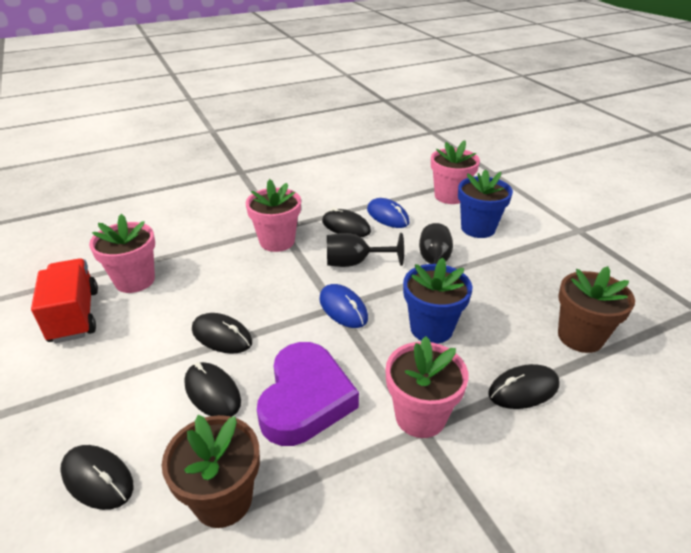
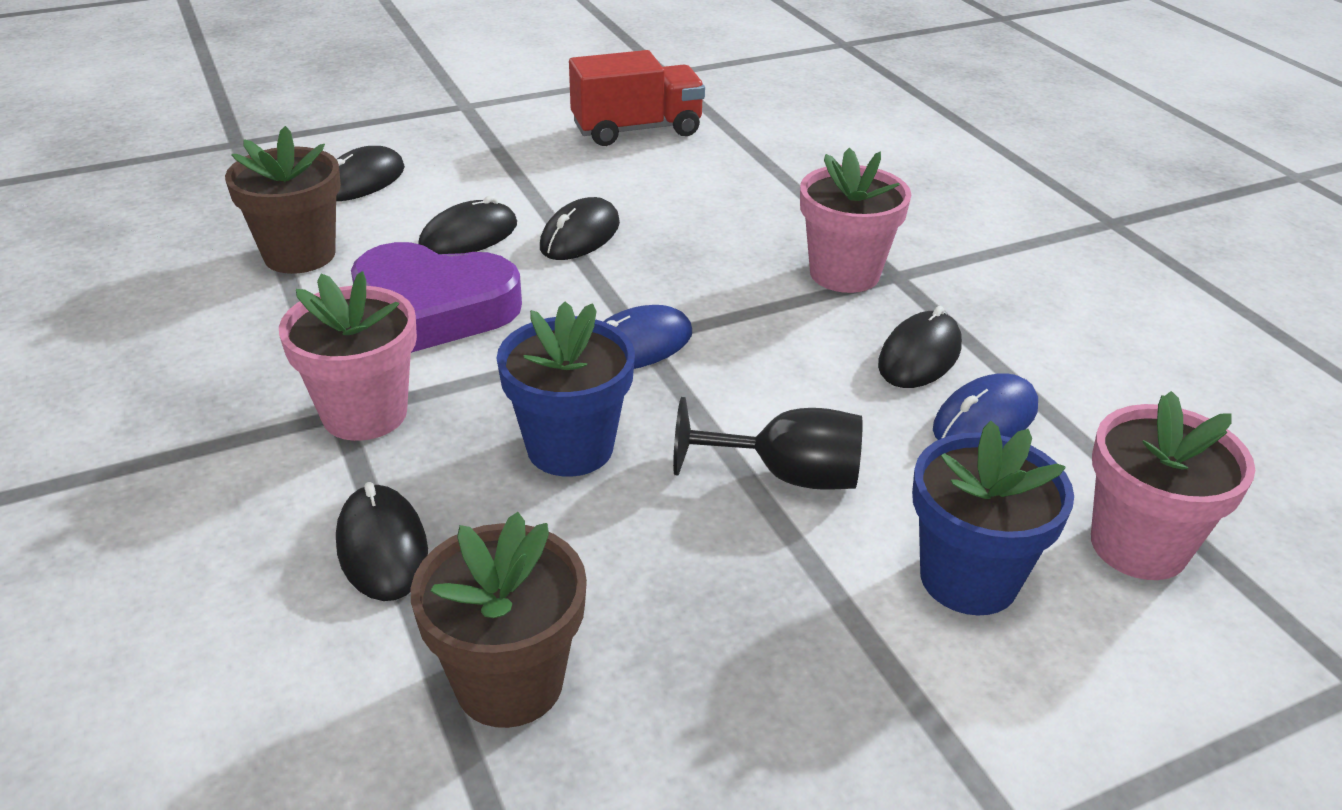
camera: 90 degrees right, 0 degrees up
pink flower pot [89,214,155,293] -> none
black goblet [327,233,404,267] -> none

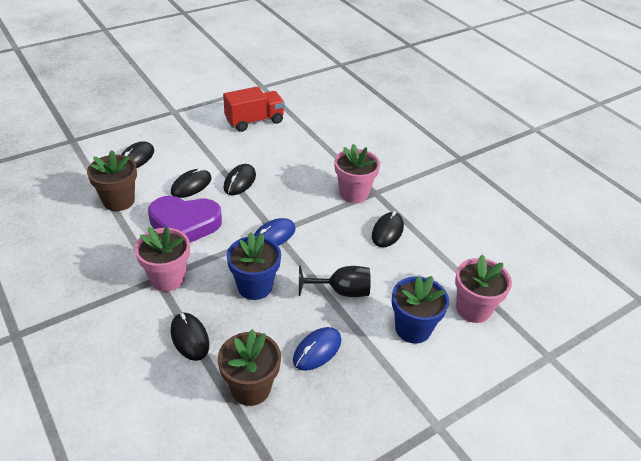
camera: 10 degrees left, 5 degrees up
blue mouse [933,373,1038,440] -> blue mouse moved to [293,327,341,371]

